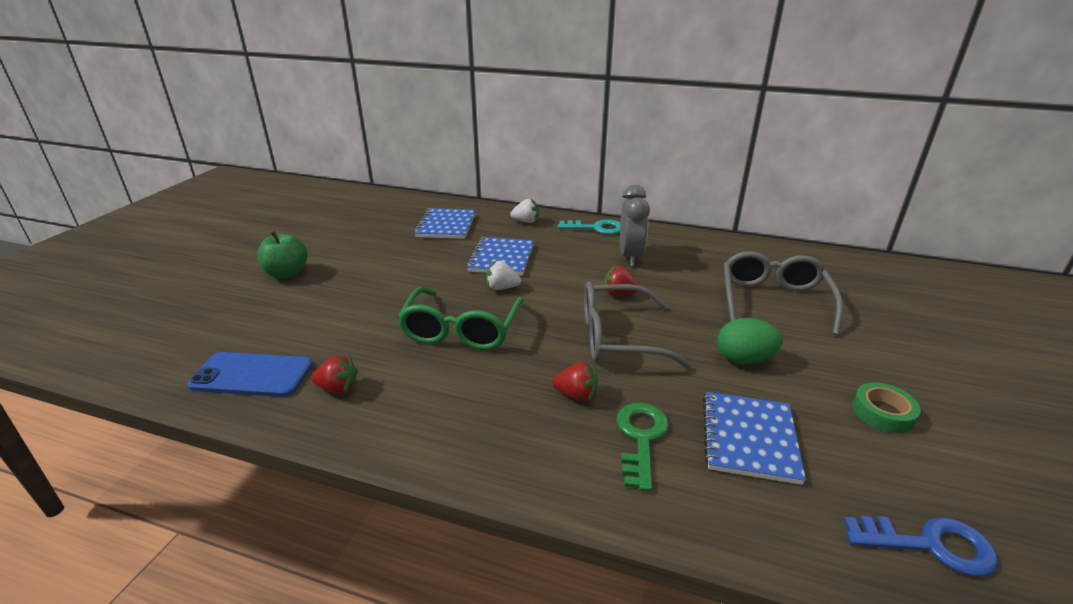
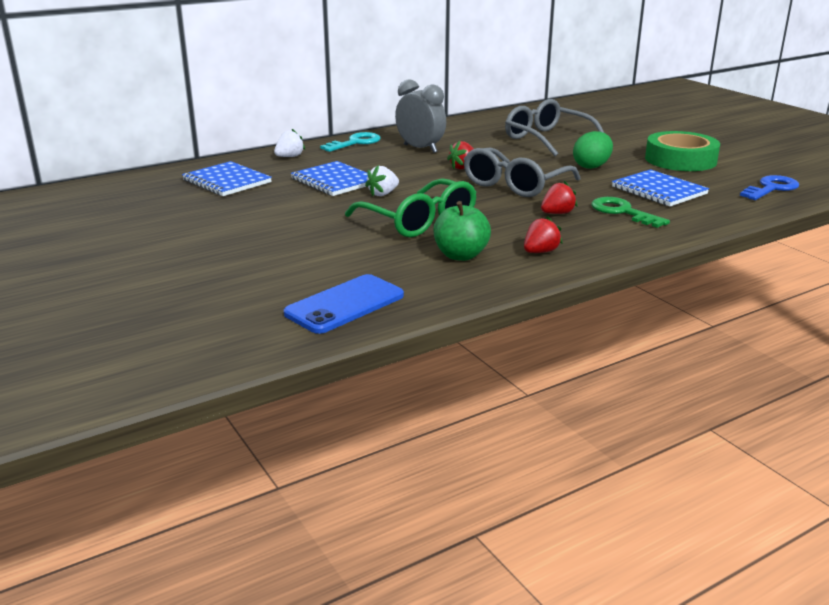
camera: 50 degrees left, 5 degrees down
green apple [257,231,307,279] -> green apple moved to [433,201,491,261]
red strawberry [311,355,358,394] -> red strawberry moved to [524,216,563,253]
green tape [852,382,921,433] -> green tape [645,131,720,171], size x1.85

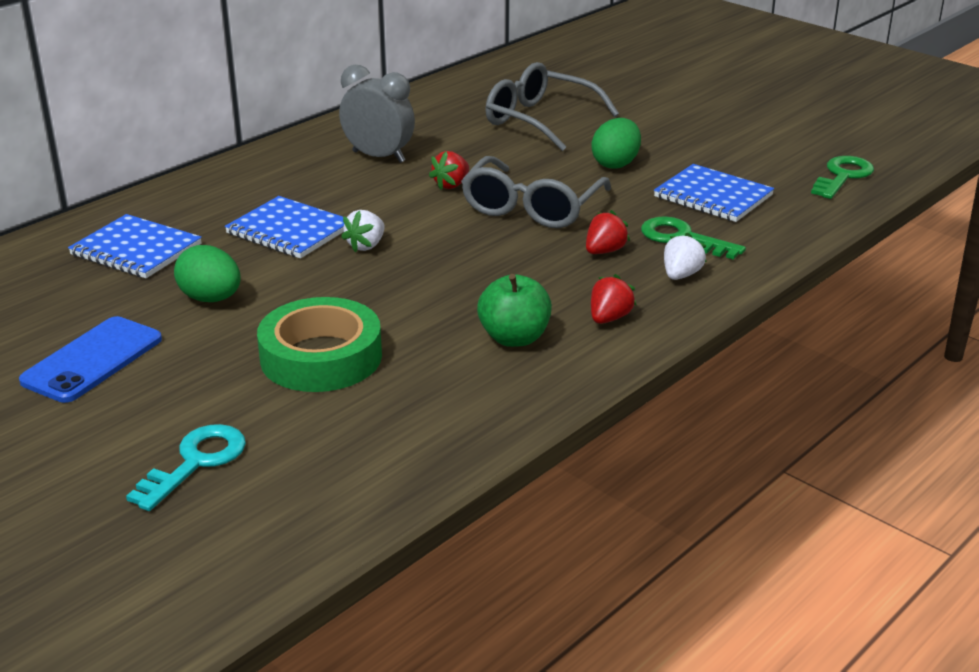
camera: 15 degrees left, 5 degrees up
white strawberry [274,129,305,157] -> white strawberry moved to [664,233,706,280]
blue phone [284,274,404,334] -> blue phone moved to [19,316,162,403]
turquoise key [320,132,381,152] -> turquoise key moved to [126,424,246,511]
green glasses [345,179,477,237] -> none
green tape [645,131,720,171] -> green tape moved to [257,297,382,392]
blue key [740,175,799,200] -> green key [811,156,874,199]
none -> green egg [174,245,241,302]

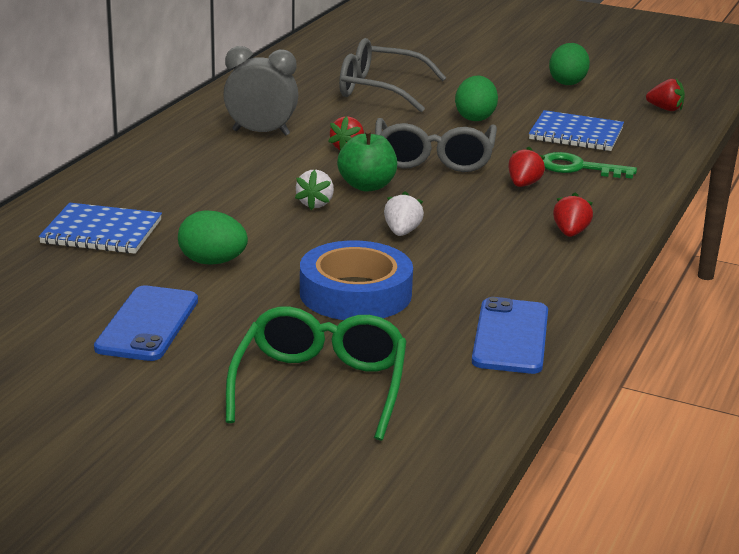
camera: 20 degrees left, 5 degrees down
turquoise key [126,424,246,511] -> green glasses [226,306,407,441]
blue notebook [225,196,344,259] -> none
green tape [257,297,382,392] -> blue tape [300,241,413,320]
green apple [477,274,552,347] -> green apple moved to [337,130,397,192]
white strawberry [664,233,706,280] -> white strawberry moved to [384,191,424,236]
green key [811,156,874,199] -> red strawberry [646,78,685,111]
none -> blue phone [472,297,548,374]
none -> green egg [549,43,590,85]

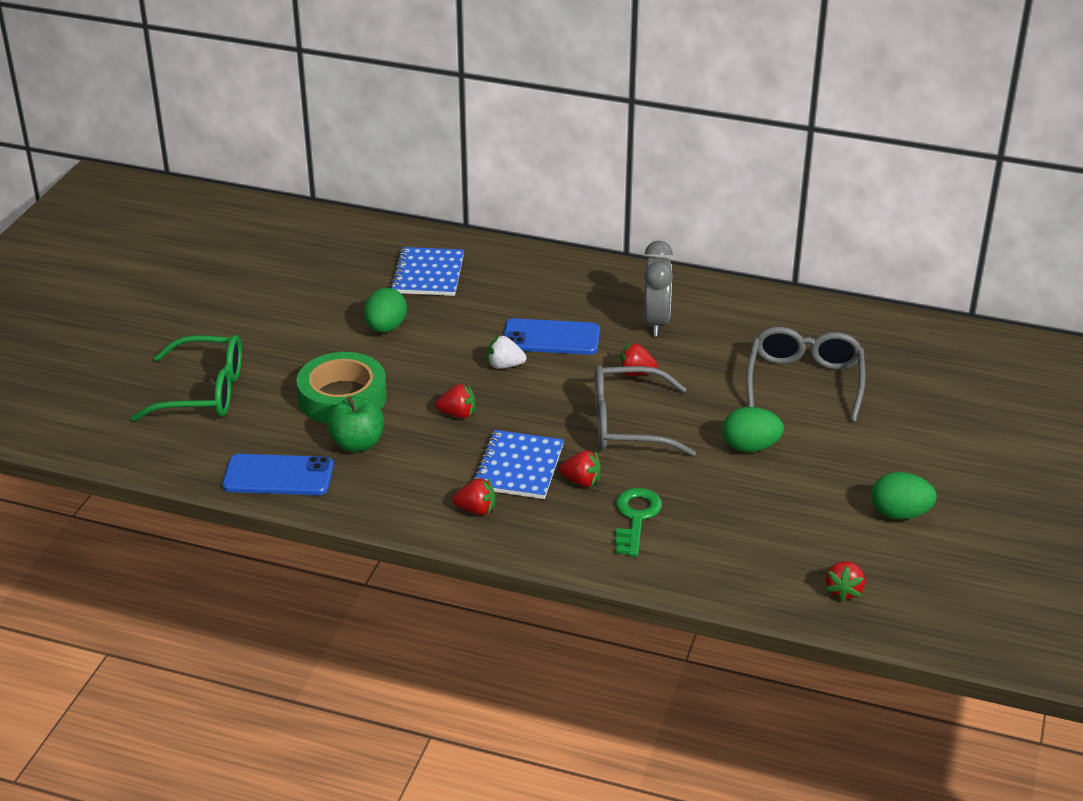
camera: 85 degrees right, 10 degrees up
blue phone [94,285,198,361] -> blue phone moved to [503,318,600,355]
blue tape [300,241,413,320] -> green tape [296,352,387,424]
green apple [337,130,397,192] -> green apple moved to [327,396,384,452]
white strawberry [384,191,424,236] -> red strawberry [435,384,475,418]
blue notebook [529,110,624,151] -> blue notebook moved to [472,430,564,499]

